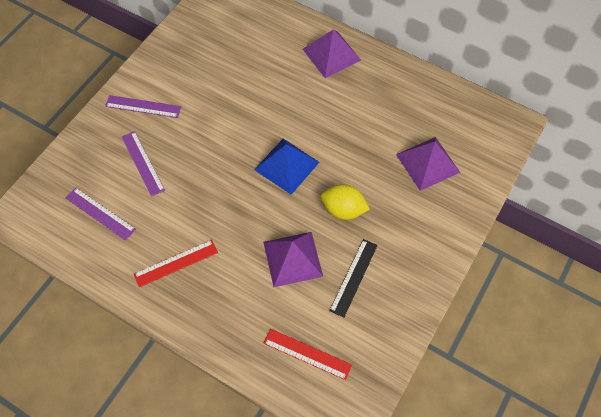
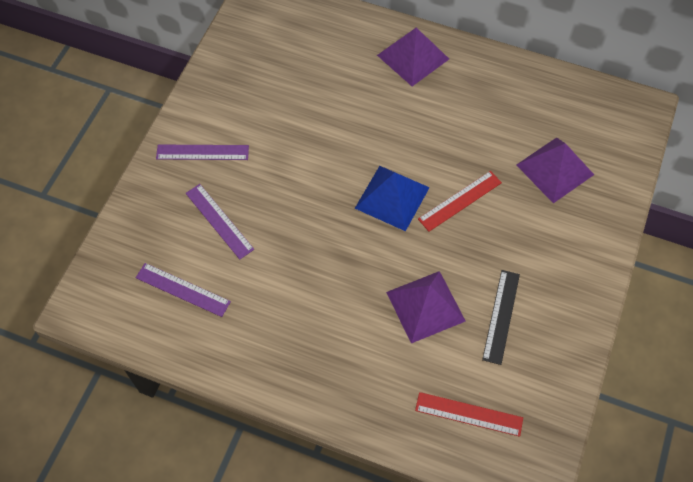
camera: 10 degrees left, 0 degrees up
red ruler [134,240,218,287] -> red ruler moved to [418,171,502,232]
yellow lemon [321,184,370,220] -> none

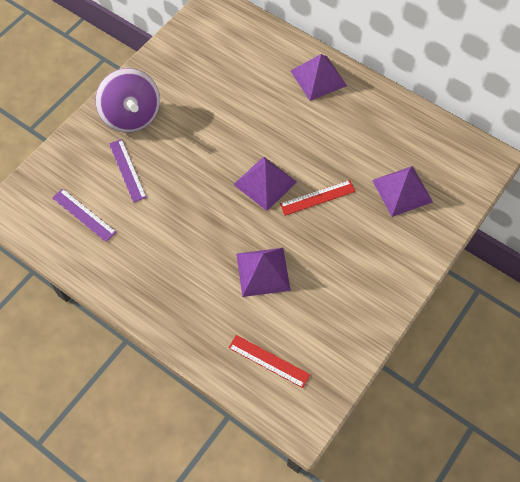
camera: 15 degrees right, 0 degrees up
purple ruler [156,145,249,160] -> purple spinning top [95,68,160,133]
blue pyramid [355,166,430,231] -> purple pyramid [233,157,297,211]
black ruler [482,270,520,365] -> none

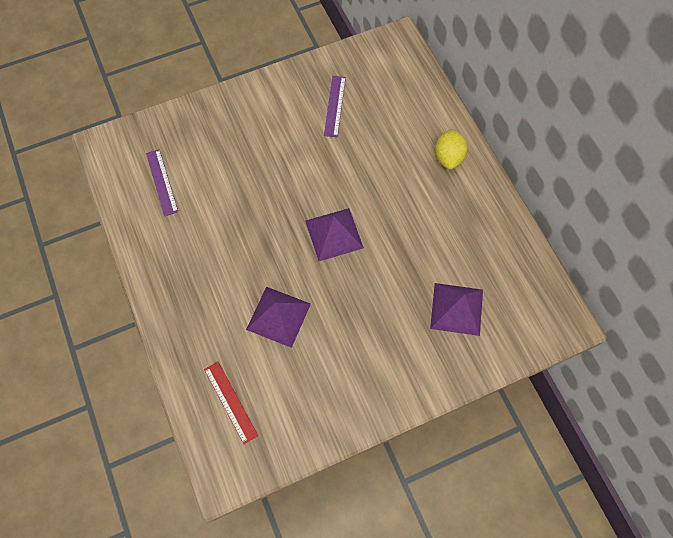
camera: 30 degrees right, 5 degrees up
purple spinning top [95,68,160,133] -> none
purple ruler [109,139,147,203] -> purple ruler moved to [324,76,346,137]
red ruler [280,180,356,216] -> none
purple pyramid [291,54,347,101] -> yellow lemon [435,129,468,170]

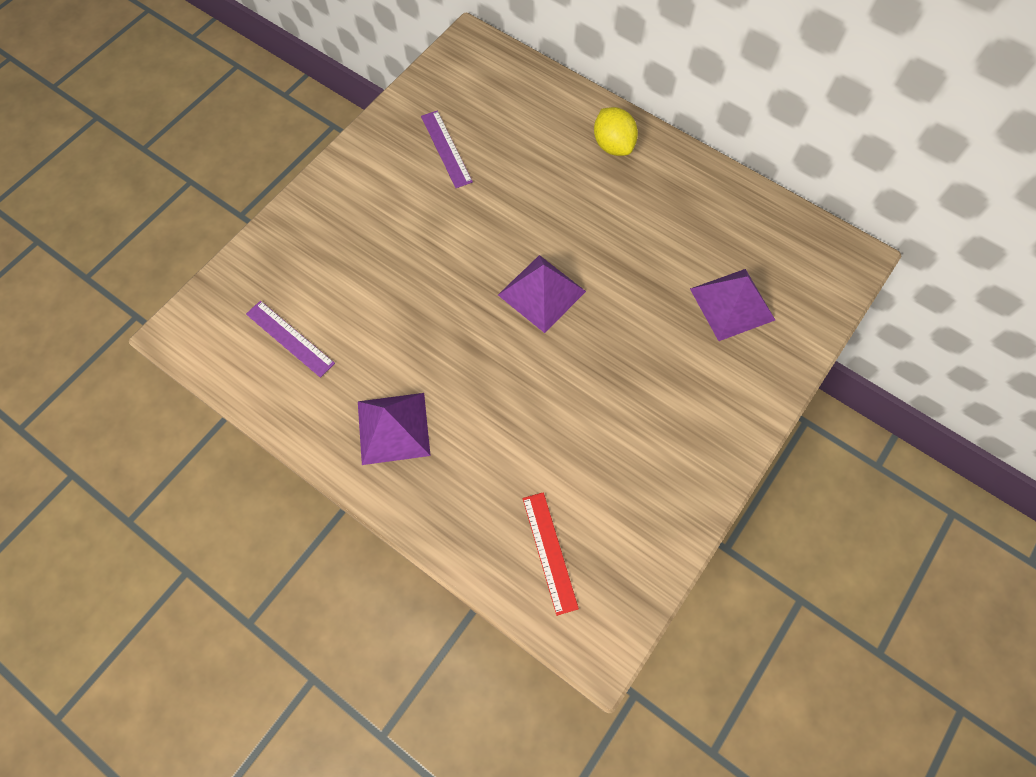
camera: 30 degrees left, 0 degrees up
red ruler [204,362,258,444] -> red ruler turned 45 degrees clockwise [523,492,579,616]
purple pyramid [246,287,311,348] -> purple pyramid moved to [358,393,431,465]

